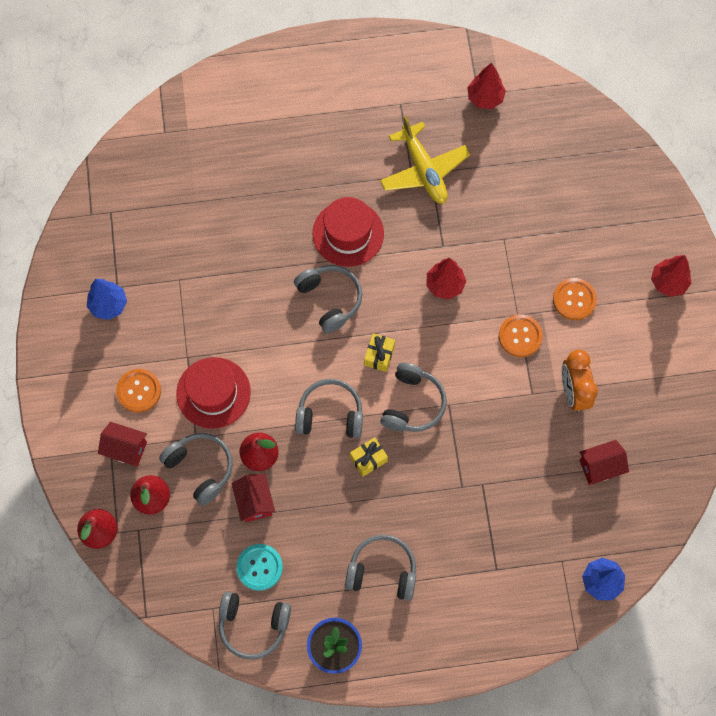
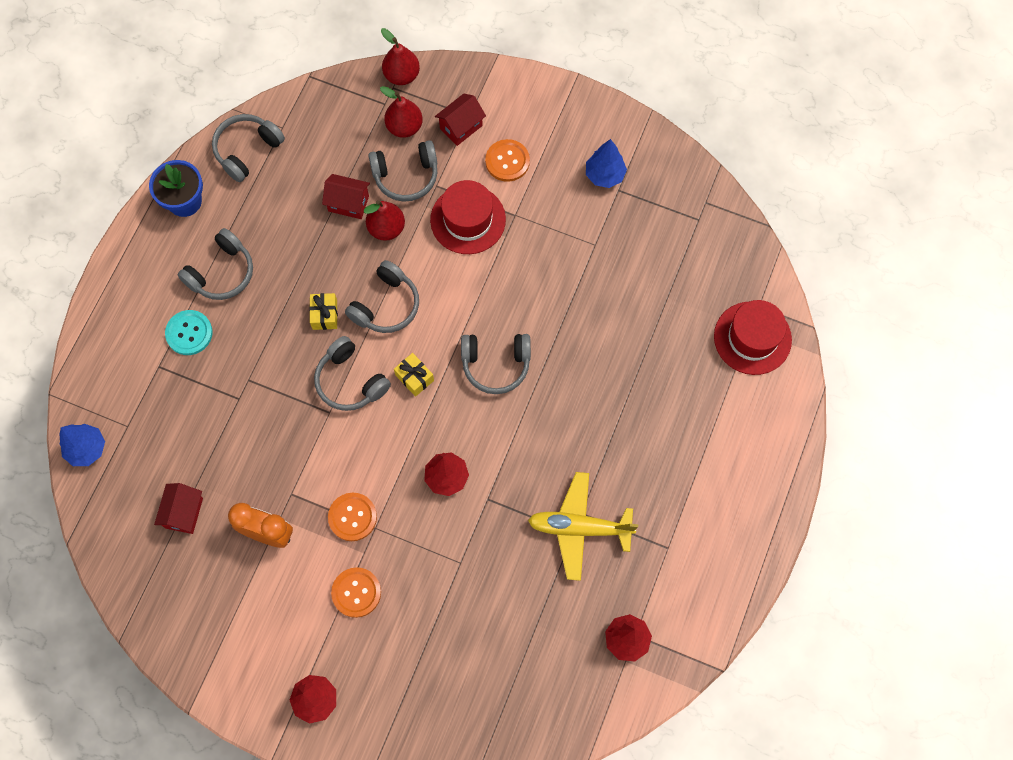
camera: 120 degrees right, 0 degrees up
turquoise button [236,544,283,591] -> turquoise button moved to [165,310,213,355]
red hat [313,197,384,267] -> red hat moved to [714,300,792,375]

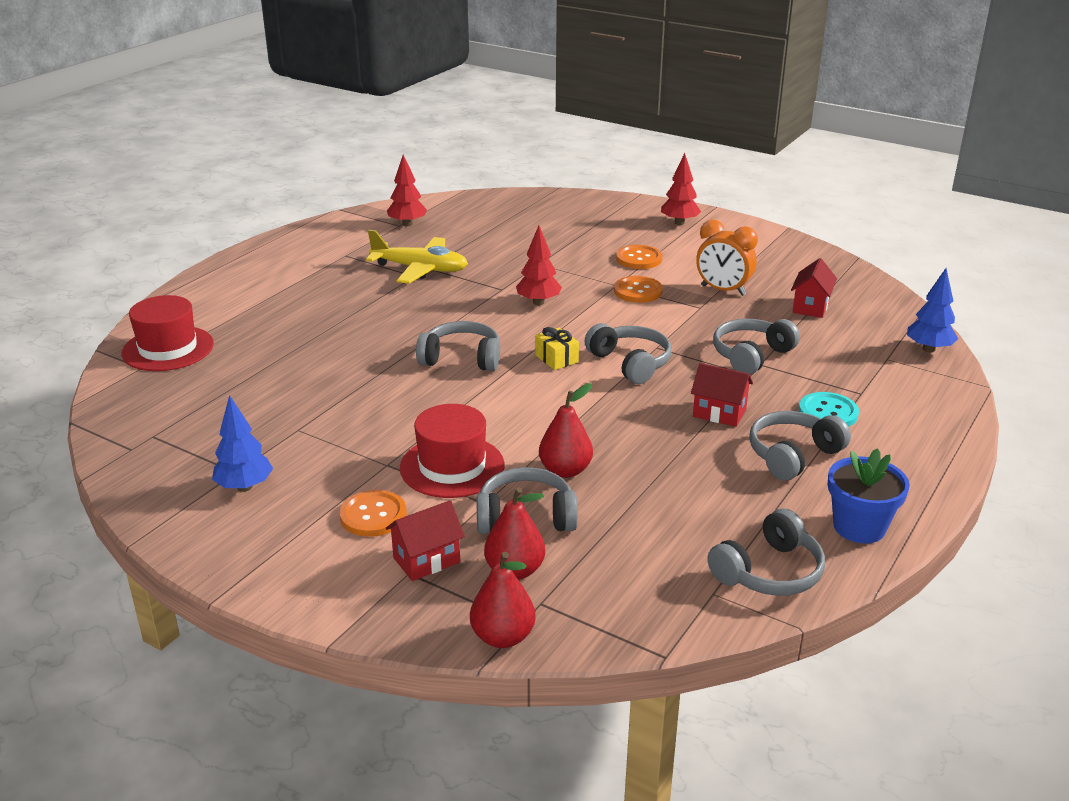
camera: 170 degrees left, 40 degrees down
yellow gift [309,293,338,330] -> none
red house [322,174,370,219] -> red house moved to [691,363,753,427]
grey headphones [345,260,419,333] -> grey headphones moved to [713,319,800,375]

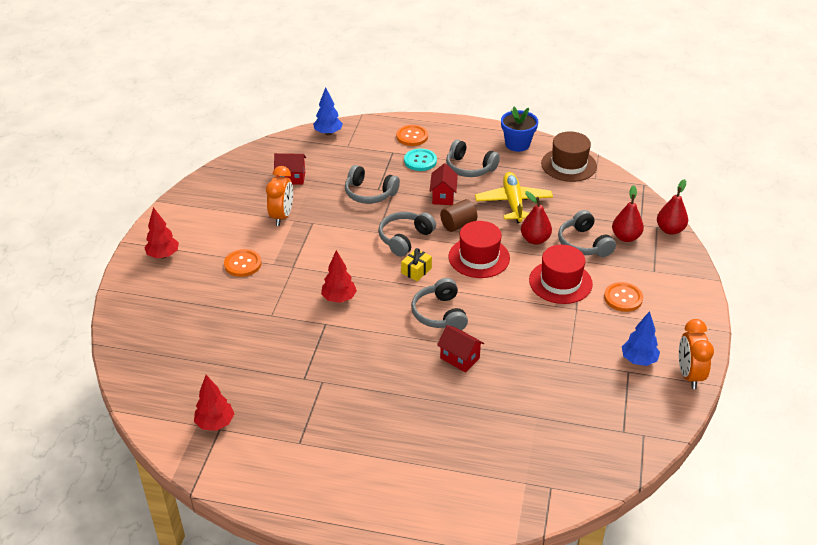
camera: 110 degrees left, 10 degrees up
red hat [121,295,214,371] -> red hat moved to [448,221,510,278]
yellow plane [366,230,468,284] -> yellow plane moved to [475,172,553,223]
red house [386,500,465,581] -> red house moved to [437,325,484,373]
orange button [614,276,663,303] -> orange button moved to [396,125,428,146]
grey headphones [708,508,825,596] -> brown hat [541,132,597,182]
none -> brown cylinder [440,199,478,232]
none -> orange clock [679,319,714,389]

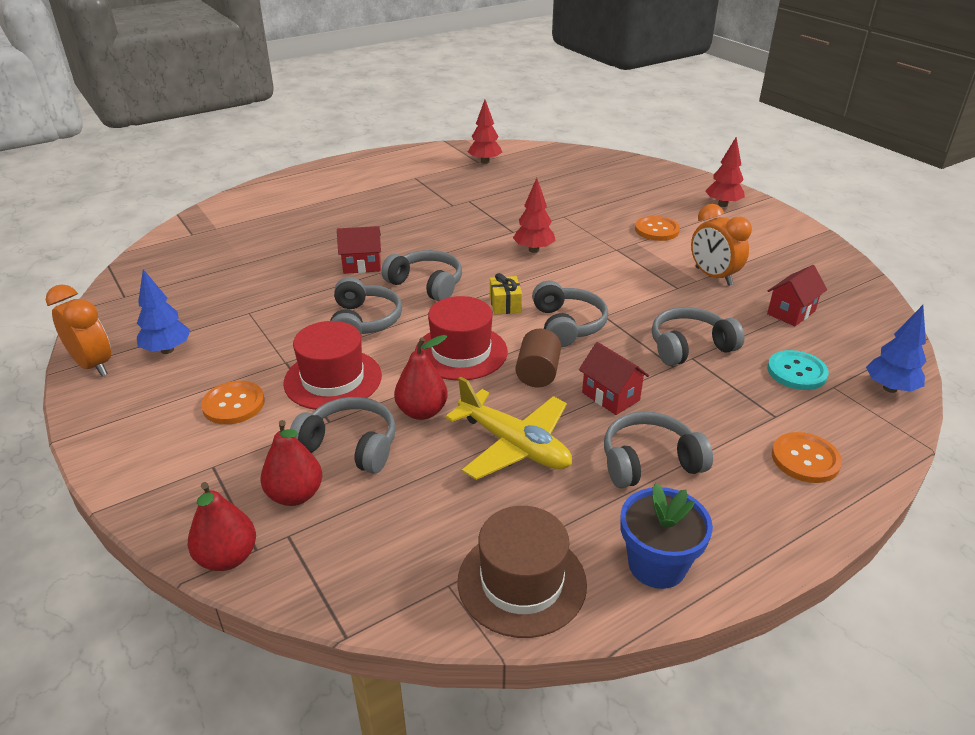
camera: 135 degrees right, 5 degrees down
turquoise button [404,149,437,171] -> turquoise button moved to [767,350,829,390]
none -> grey headphones [330,277,402,335]

